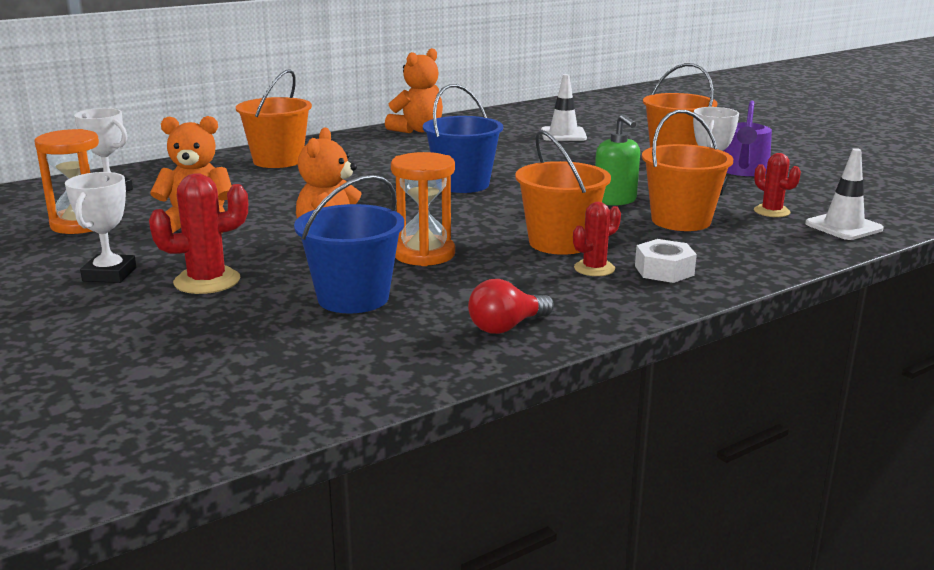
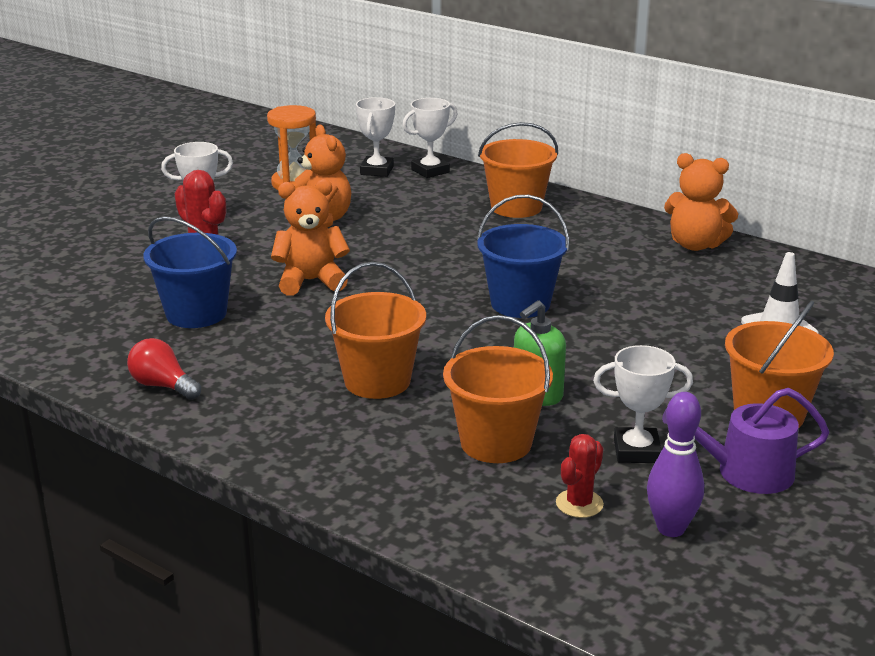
camera: 70 degrees right, 5 degrees up
orange hourglass [391,152,455,266] -> none
red cactus [573,202,621,276] -> none
white nut [635,239,697,283] -> none
white traffic cone [805,148,884,240] -> none
none -> white trophy [402,98,457,178]
none -> purple bowling pin [647,392,704,537]

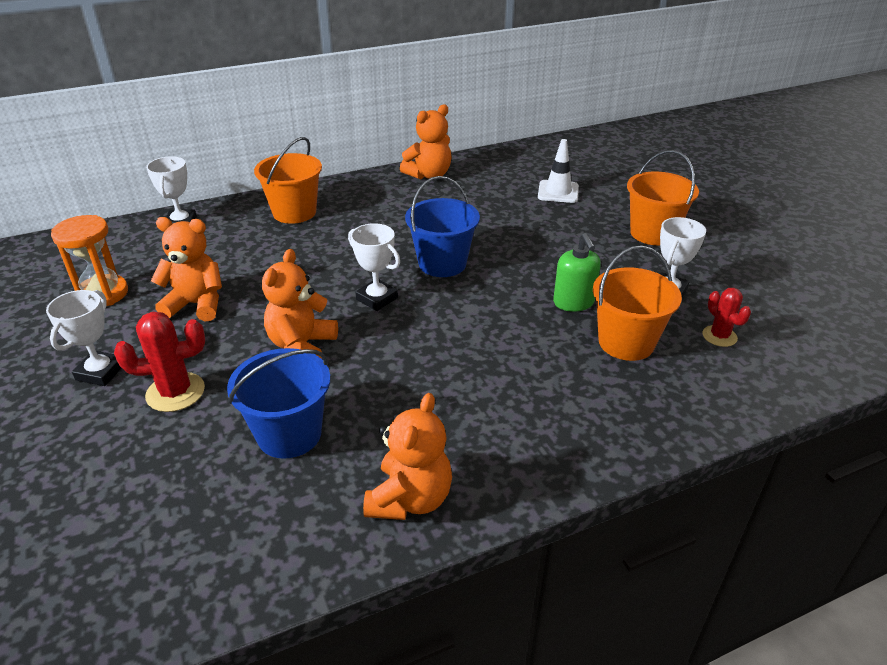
camera: 60 degrees left, 10 degrees up
red light bulb [127,338,201,400] -> orange teddy bear [363,393,452,520]
orange bucket [325,262,426,399] -> none
white trophy [356,97,395,177] -> white trophy moved to [348,223,400,311]
purple bowling pin [647,392,704,537] -> none
purple watering can [662,388,830,494] -> none

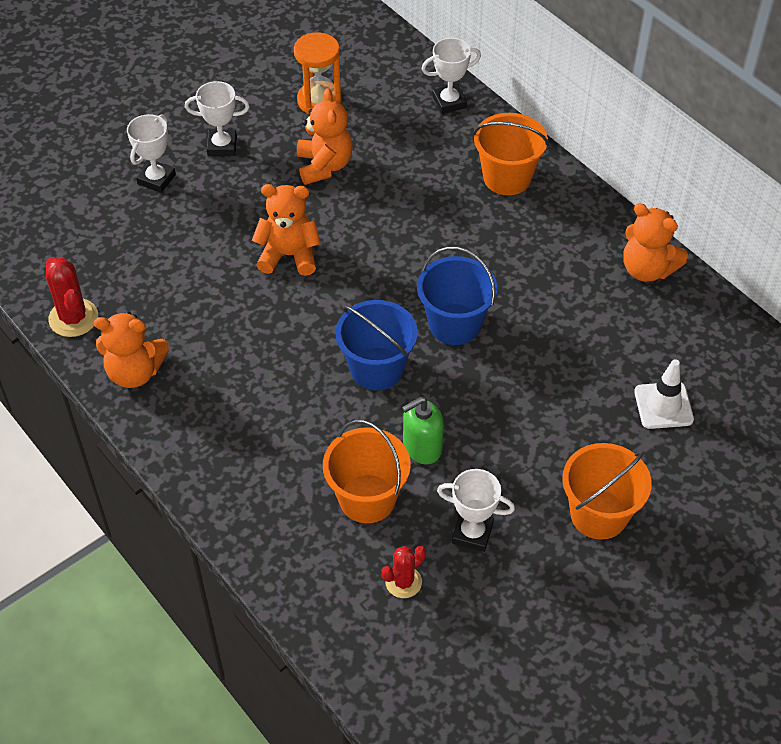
camera: 75 degrees right, 15 degrees up
red cactus [114,312,205,412] -> red cactus moved to [46,257,98,337]
blue bucket [227,348,330,459] -> blue bucket moved to [335,300,418,391]
white trophy [348,223,400,311] -> white trophy moved to [127,114,176,193]

